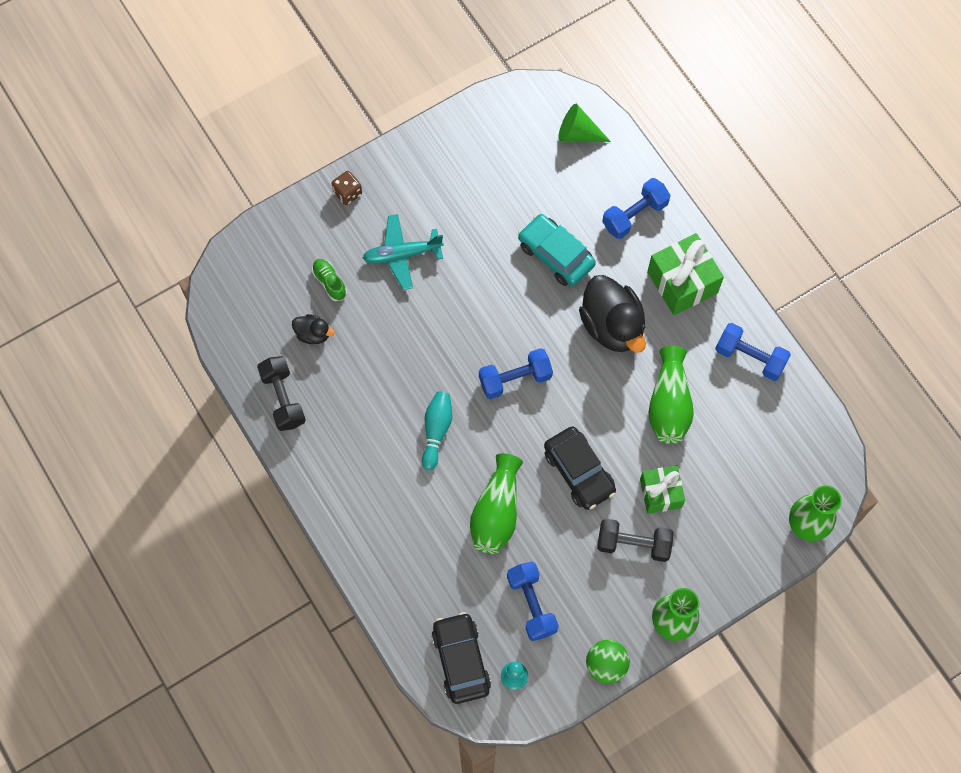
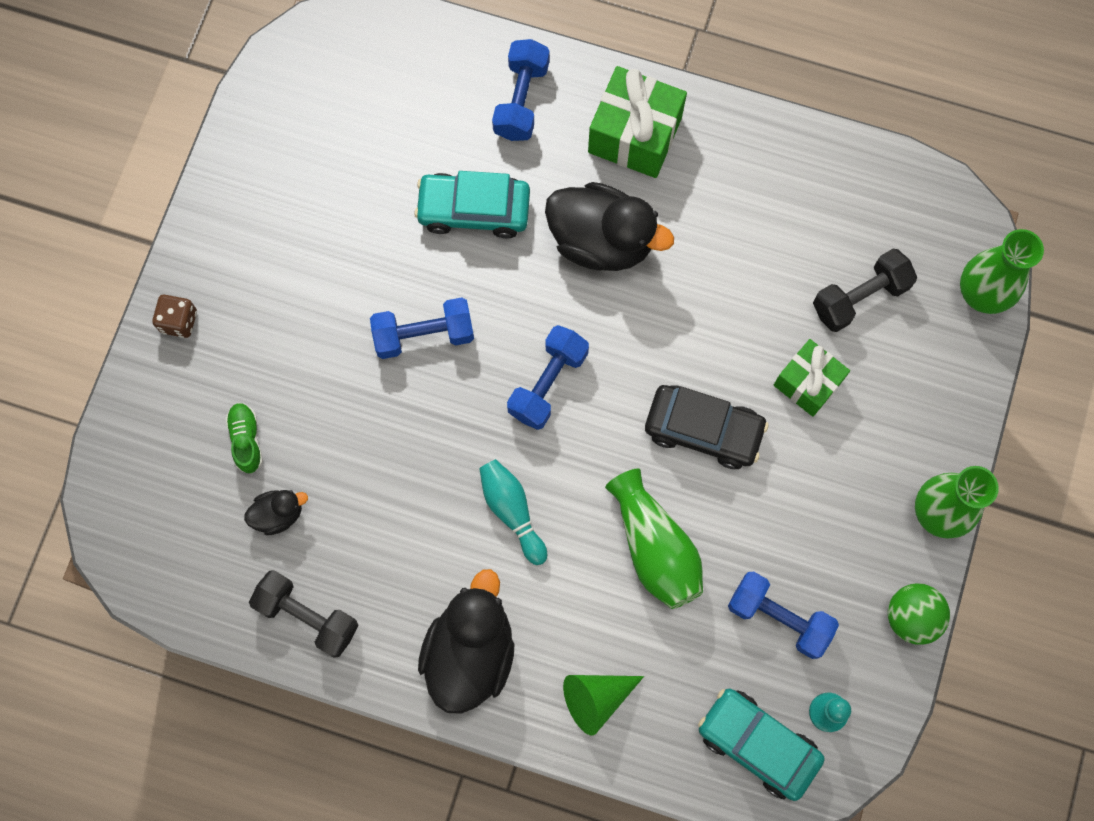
camera: 40 degrees left, 5 degrees up
green shoe [312,259,347,301] -> green shoe turned 60 degrees clockwise [225,403,263,474]
turquoise plane [363,214,444,290] -> none
black car [432,612,491,704] -> turquoise car [698,689,825,801]
green cone [558,104,611,142] -> green cone moved to [563,675,644,735]
black dumbbell [597,519,674,562] -> black dumbbell moved to [813,249,917,332]
green vase [648,346,694,444] -> none
blue dumbbell [715,323,791,381] -> blue dumbbell moved to [370,297,474,359]
none -> black duck [418,569,514,714]

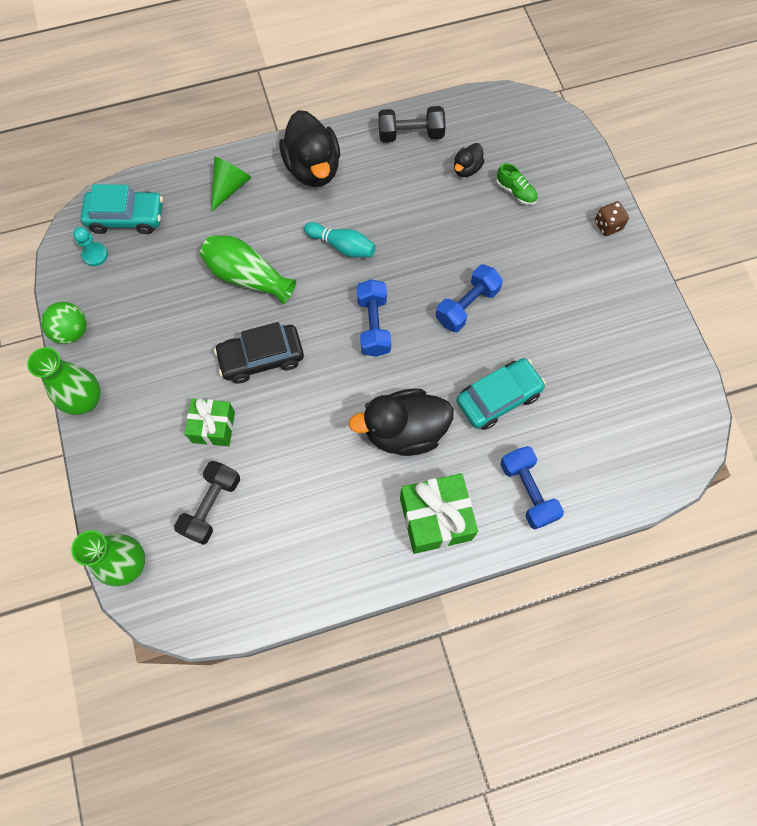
camera: 145 degrees right, 5 degrees down
blue dumbbell [728,572,839,659] -> none

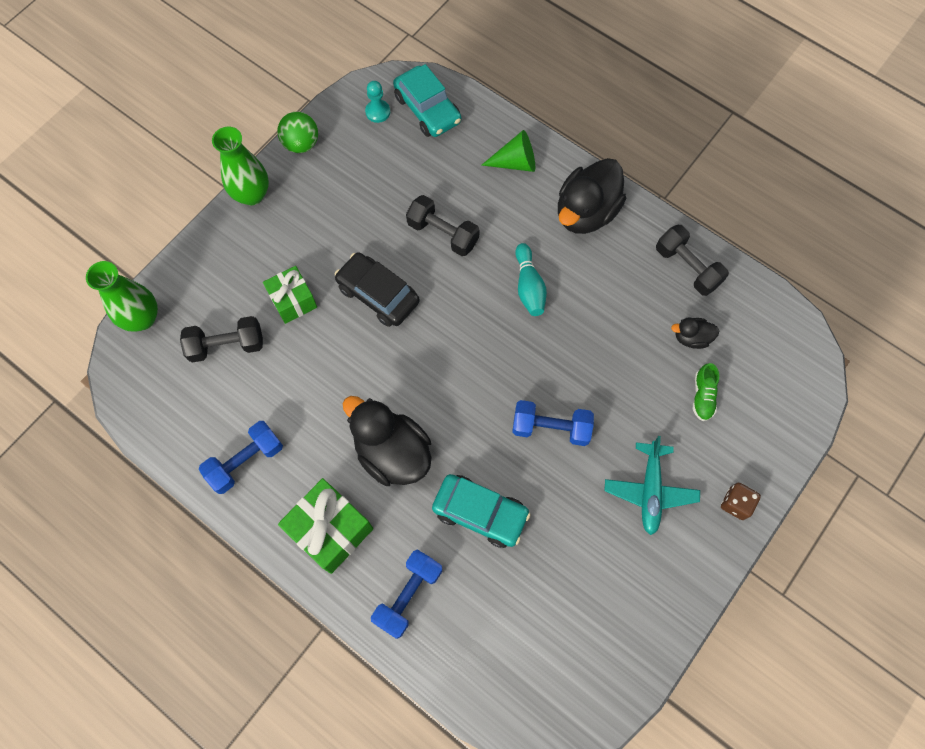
camera: 55 degrees right, 0 degrees up
green vase [200,235,296,304] -> black dumbbell [406,195,480,256]
blue dumbbell [357,279,391,357] -> blue dumbbell moved to [199,421,283,494]
none -> turquoise plane [604,436,700,535]

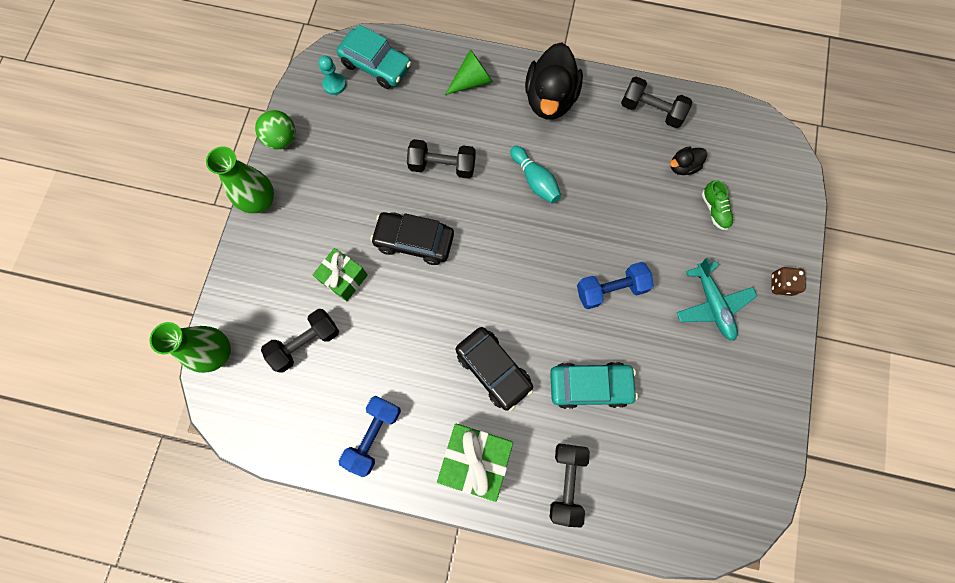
camera: 25 degrees left, 5 degrees up
black duck [343,396,432,486] -> black car [455,327,533,411]
blue dumbbell [371,550,442,639] -> black dumbbell [550,443,590,527]

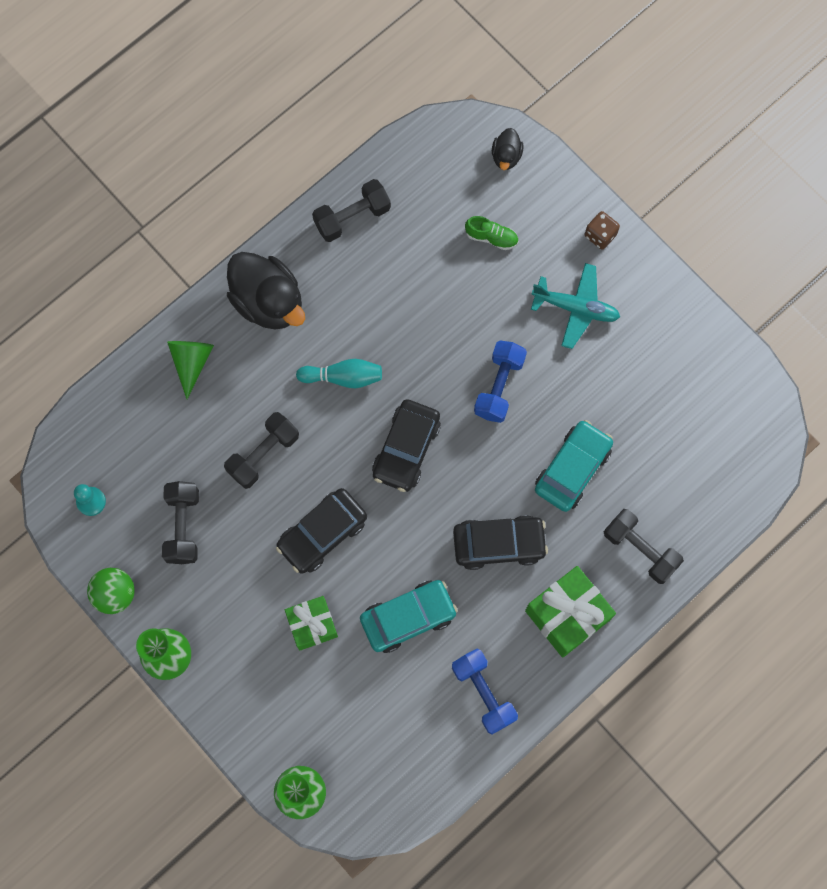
camera: 55 degrees left, 0 degrees up
black dumbbell [261,309,339,372] -> black dumbbell moved to [162,481,199,564]
turquoise car [337,25,411,89] -> turquoise car moved to [360,580,458,653]
black duck [670,146,707,175] -> black duck moved to [492,128,524,170]
none -> black car [372,399,441,492]

